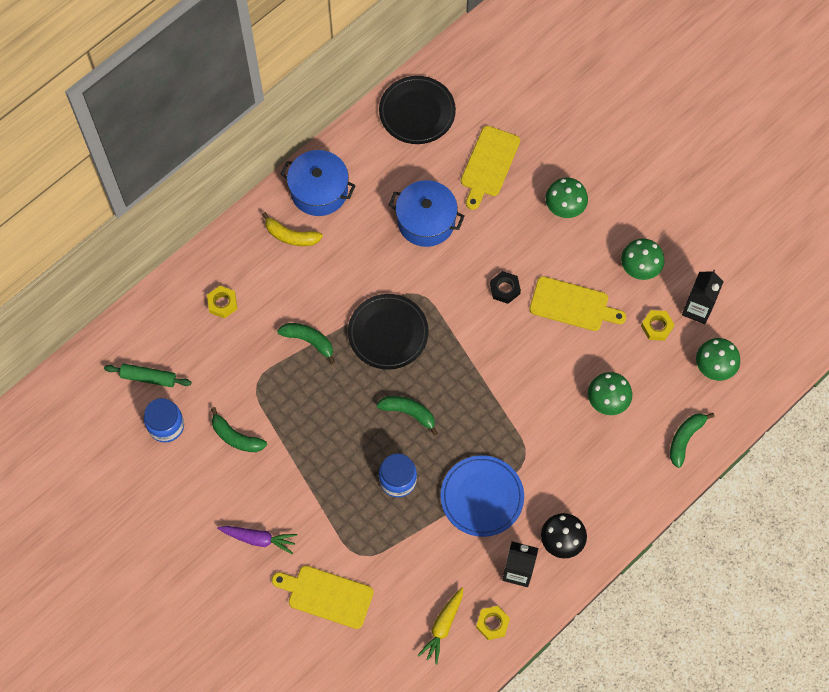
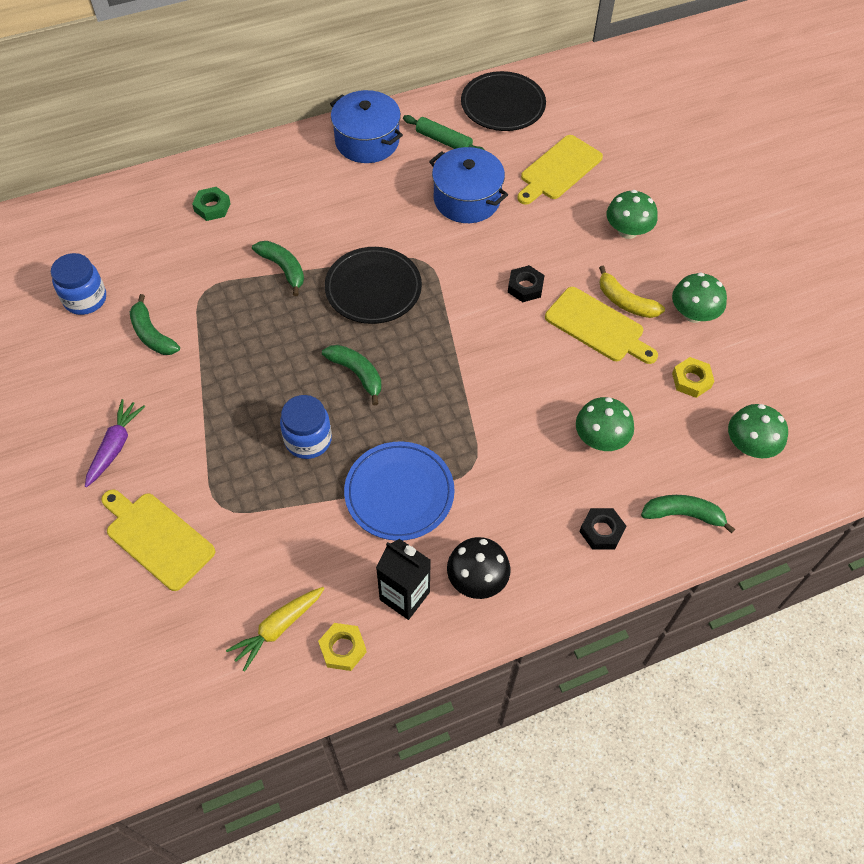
camera: 20 degrees right, 10 degrees down
green rolling pin [104,364,191,387] -> green rolling pin moved to [403,115,485,150]
yellow nut [207,286,237,319] -> green nut [192,187,231,221]
purple carrot [217,526,297,554] -> purple carrot turned 105 degrees counterclockwise [85,399,145,487]
yellow banana [262,212,323,246] -> yellow banana moved to [599,266,665,318]
green banana [670,413,715,468] -> green banana turned 45 degrees clockwise [641,495,735,534]
black carton [682,270,724,324] -> none
none -> black nut [579,508,626,550]

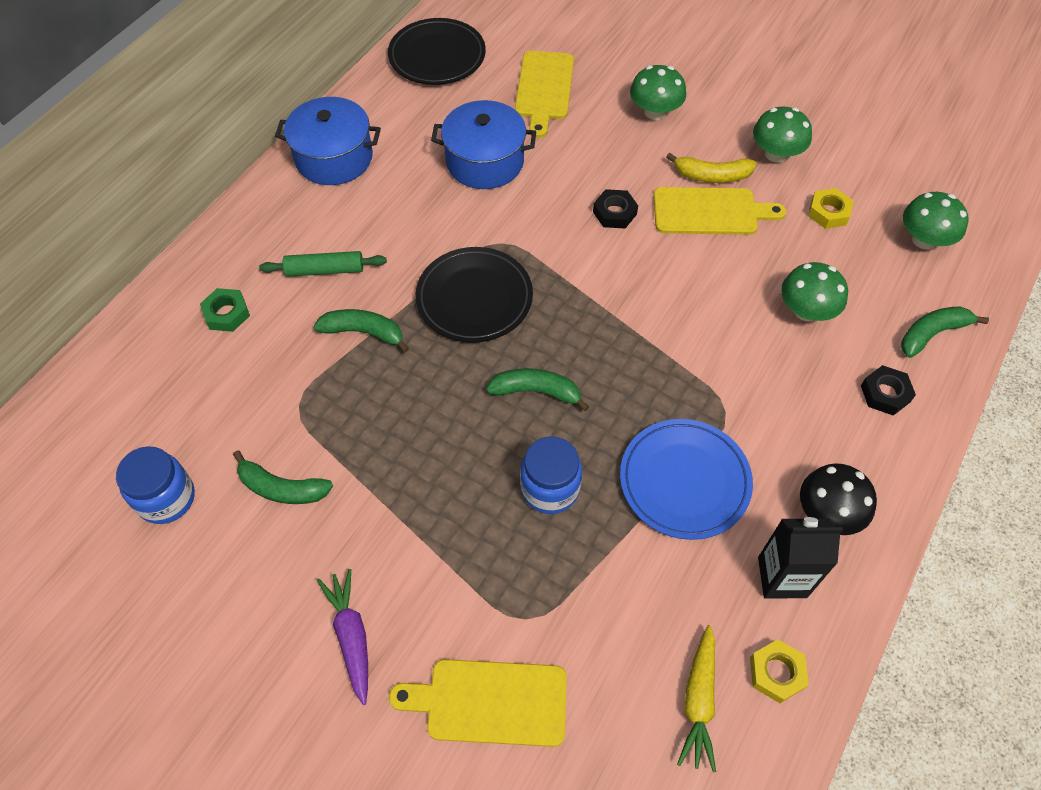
camera: 35 degrees left, 0 degrees up
green rolling pin [403,115,485,150] -> green rolling pin moved to [259,251,387,277]

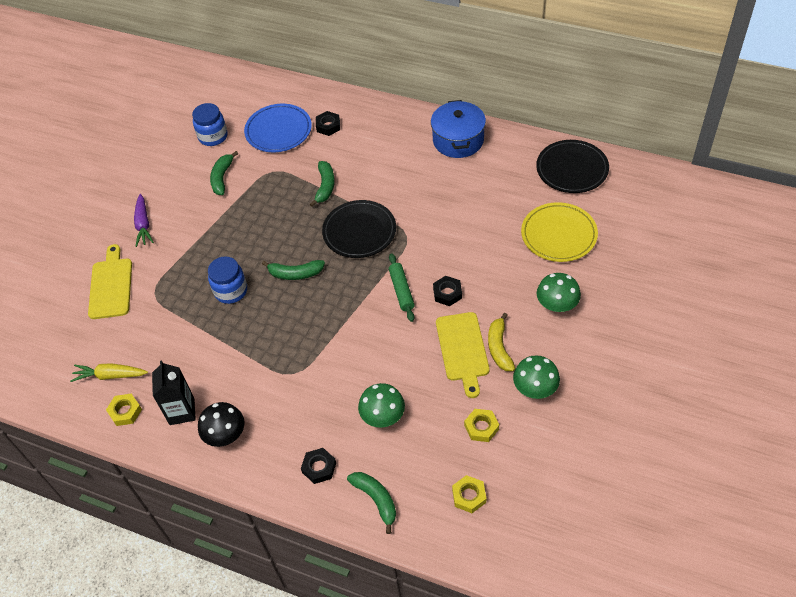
camera: 85 degrees right, 5 degrees down
green nut [200,288,250,332] -> black nut [316,111,340,136]
green rolling pin [259,251,387,277] -> green rolling pin moved to [389,253,415,322]
purple carrot [317,569,368,705] -> purple carrot turned 105 degrees clockwise [134,194,154,247]
blue pot [431,100,536,189] -> none
green banana [486,368,590,411] -> green banana turned 90 degrees clockwise [262,260,325,280]
yellow cutting board [515,51,574,138] -> yellow plate [521,202,598,262]
blue plate [620,419,753,540] -> blue plate moved to [244,104,312,152]
green mushroom [903,192,969,250] -> yellow nut [452,475,486,513]

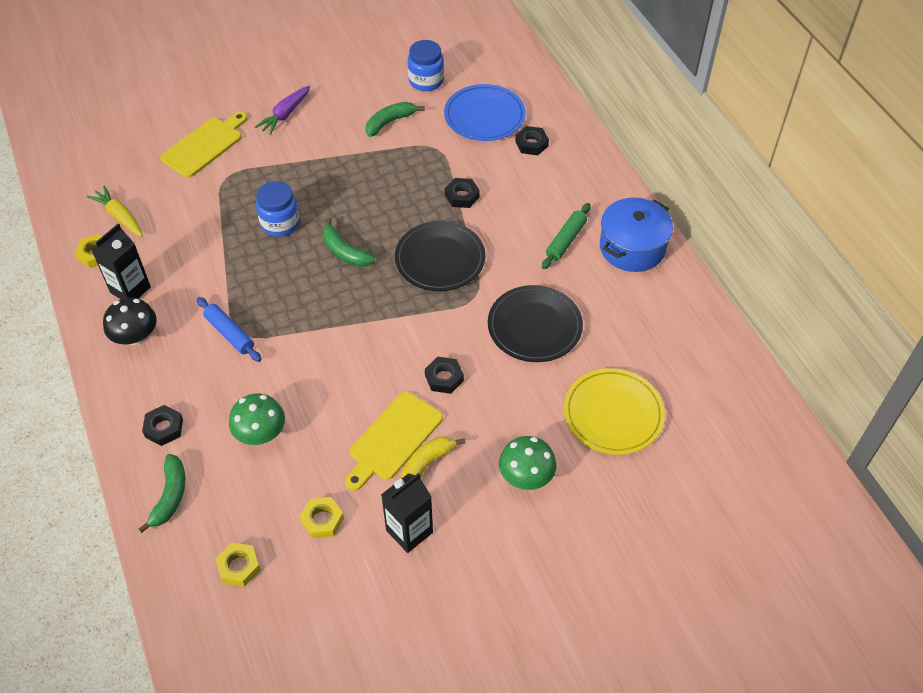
camera: 40 degrees right, 0 degrees up
green banana [310,161,335,207] -> black nut [445,178,480,208]
green rolling pin [389,253,415,322] -> green rolling pin moved to [542,203,591,269]
green mushroom [513,355,560,399] -> black carton [381,473,433,553]
black plate [536,140,609,193] -> black plate moved to [488,285,583,362]
none -> blue rolling pin [197,297,262,362]

